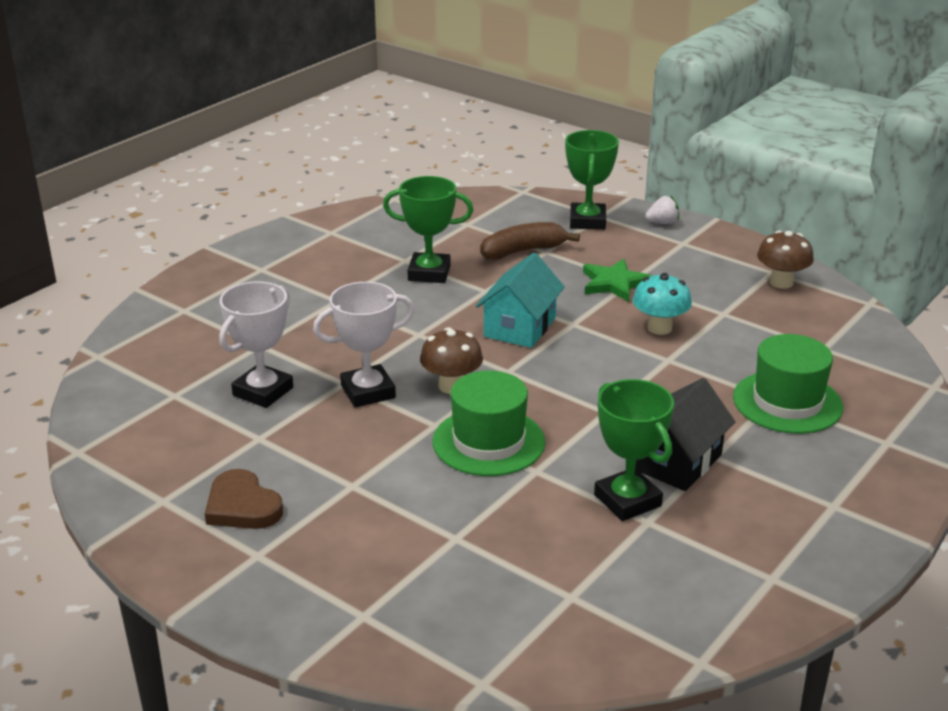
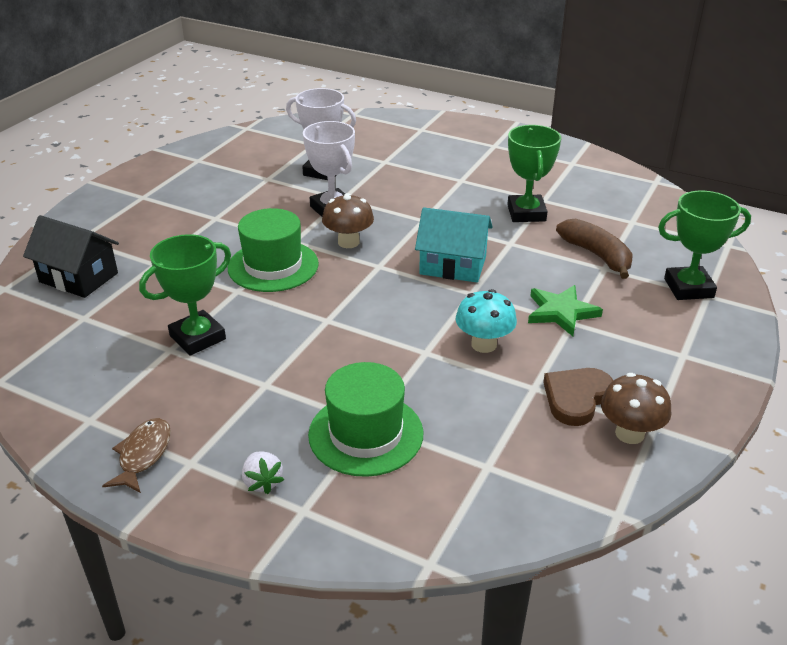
camera: 80 degrees right, 5 degrees up
brown heart [205,469,283,529] -> brown heart moved to [543,368,613,426]
black house [635,378,735,491] -> black house moved to [23,215,119,298]
white strawberry [645,195,679,224] -> white strawberry moved to [242,451,284,494]
none -> brown fish [102,418,171,493]

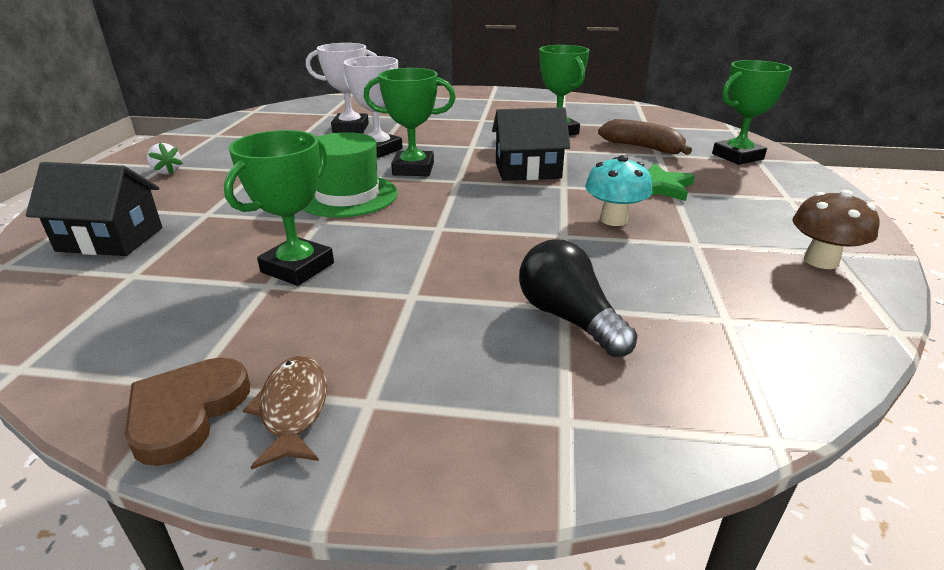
camera: 20 degrees left, 5 degrees down
white strawberry [242,451,284,494] -> white strawberry moved to [147,143,183,175]
green hat [308,362,424,477] -> black light bulb [519,240,638,357]
brown mushroom [322,193,374,248] -> green trophy [364,68,456,176]
turquoise house [415,207,493,282] -> black house [492,107,570,181]
brown heart [543,368,613,426] -> brown heart moved to [125,358,250,466]

